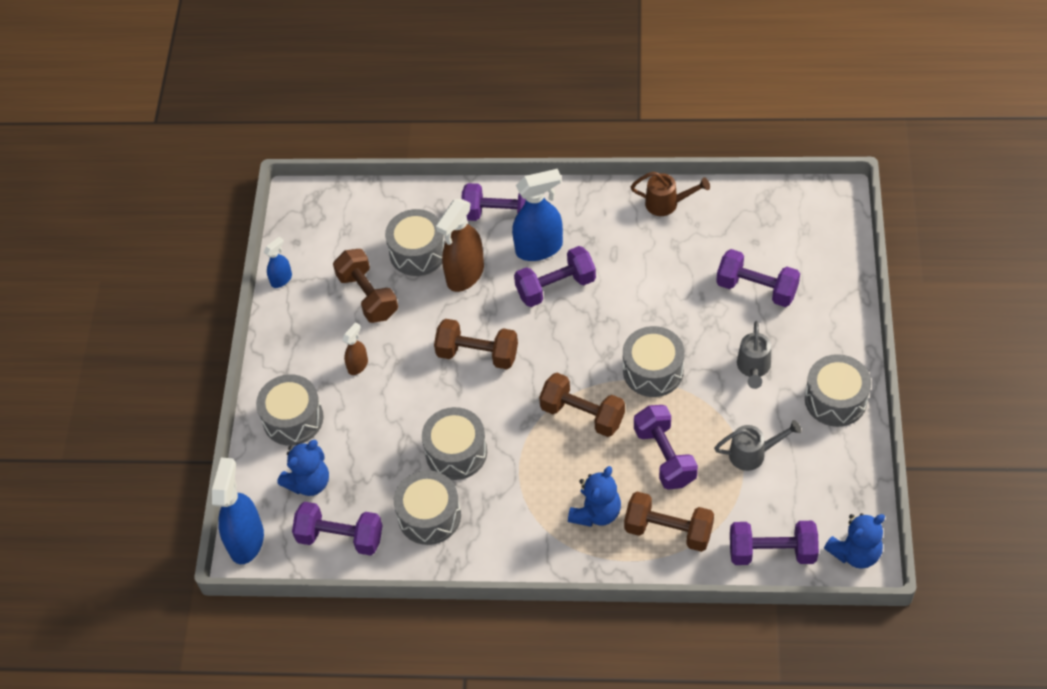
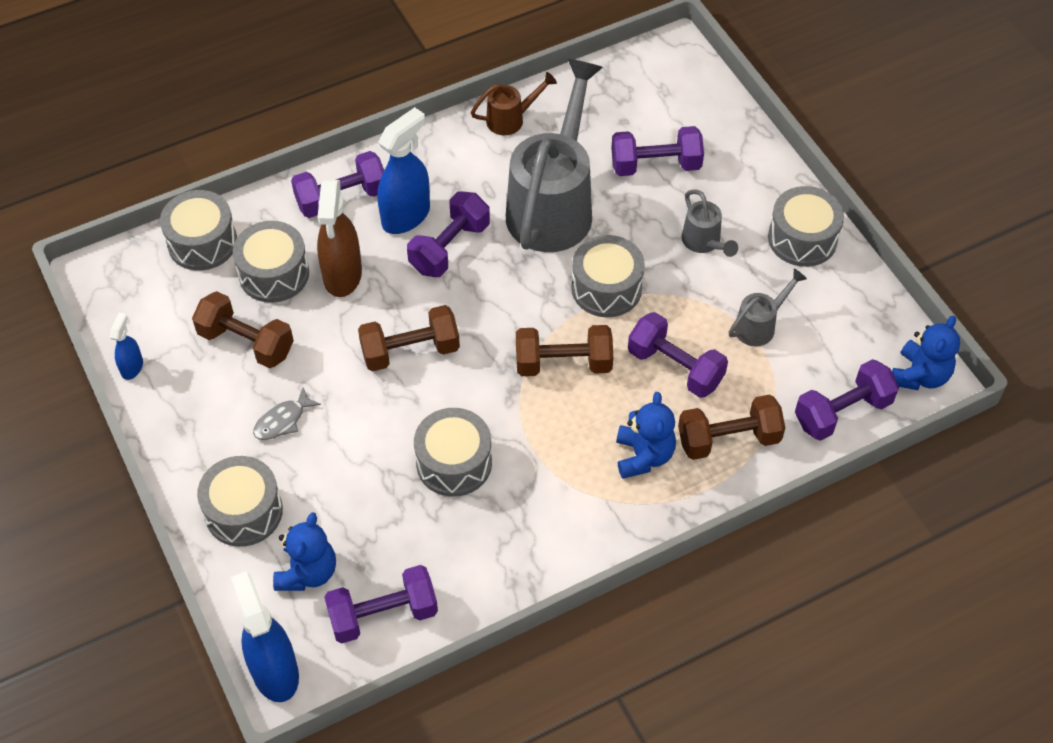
camera: 35 degrees left, 0 degrees up
brown spray bottle [342,322,368,375] -> grey fish [253,388,321,440]
grey drum [394,470,461,545] -> grey drum moved to [160,190,237,271]
none -> grey watering can [506,59,603,252]

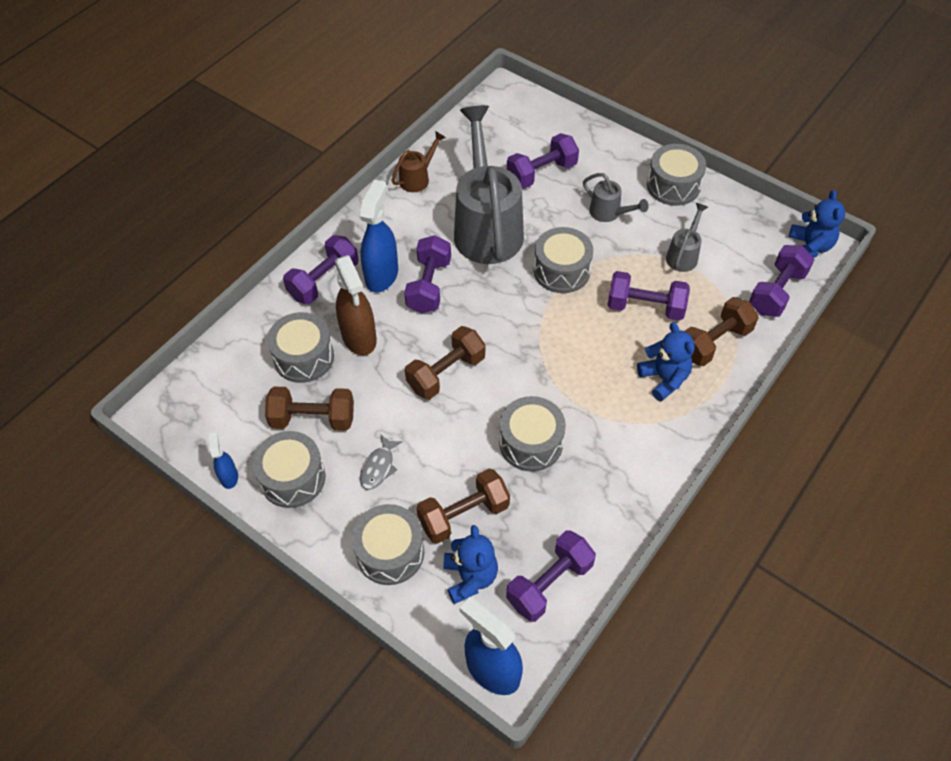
camera: 25 degrees left, 0 degrees up
grey drum [160,190,237,271] -> grey drum moved to [252,431,326,508]
brown dumbbell [516,325,613,376] -> brown dumbbell moved to [416,468,510,544]

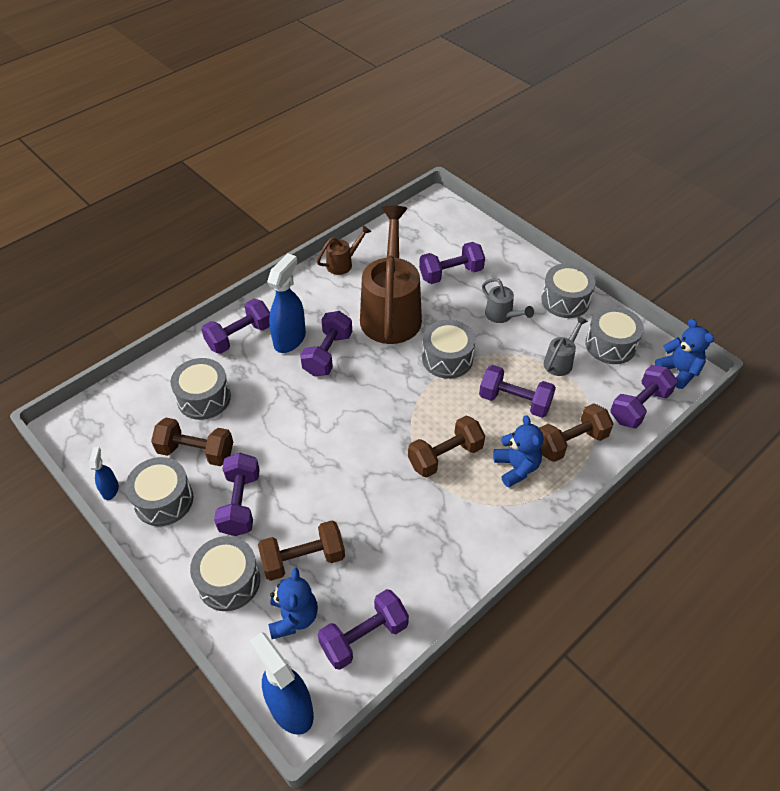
camera: 10 degrees right, 5 degrees down
brown spray bottle [335,255,377,355] -> none
grey fish [360,434,402,490] -> purple dumbbell [214,453,260,536]
brown dumbbell [405,326,485,400] -> brown dumbbell moved to [408,416,485,478]
grey watering can [454,105,524,264] -> brown watering can [360,206,422,344]
grey drum [499,396,566,472] -> grey drum moved to [585,306,644,364]
blue teddy bear [789,190,845,258] -> blue teddy bear turned 45 degrees counterclockwise [655,319,714,389]

